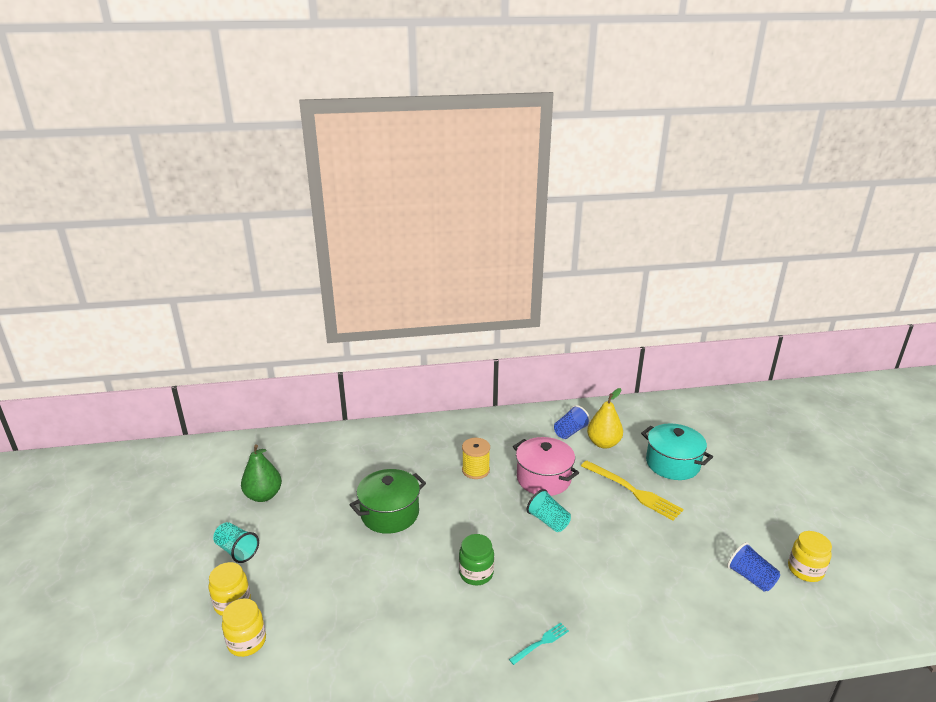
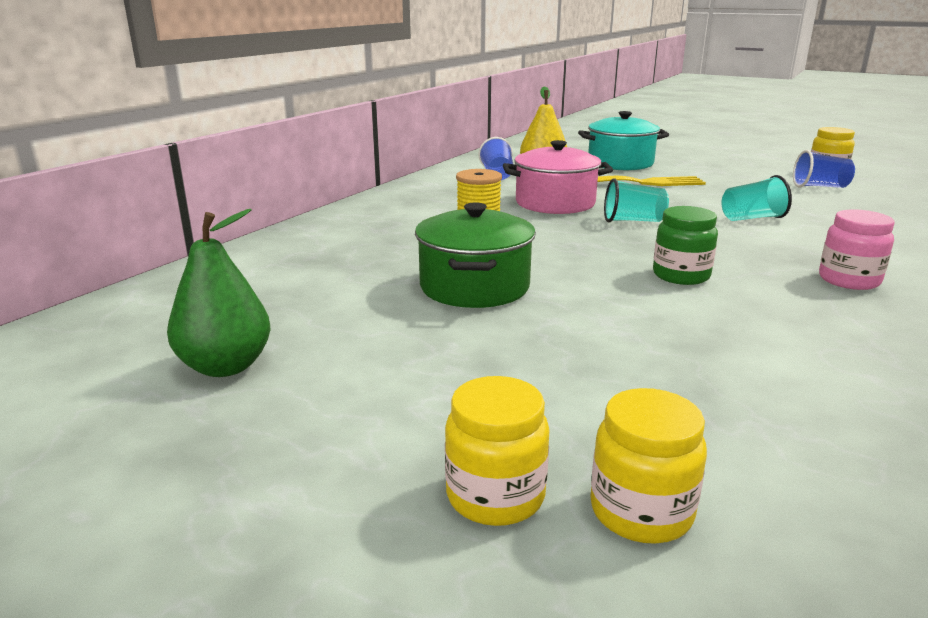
camera: 50 degrees left, 5 degrees down
turquoise cup [213,522,259,563] -> turquoise cup moved to [721,175,792,221]
turquoise fork [509,623,569,665] -> pink jar [819,209,895,290]

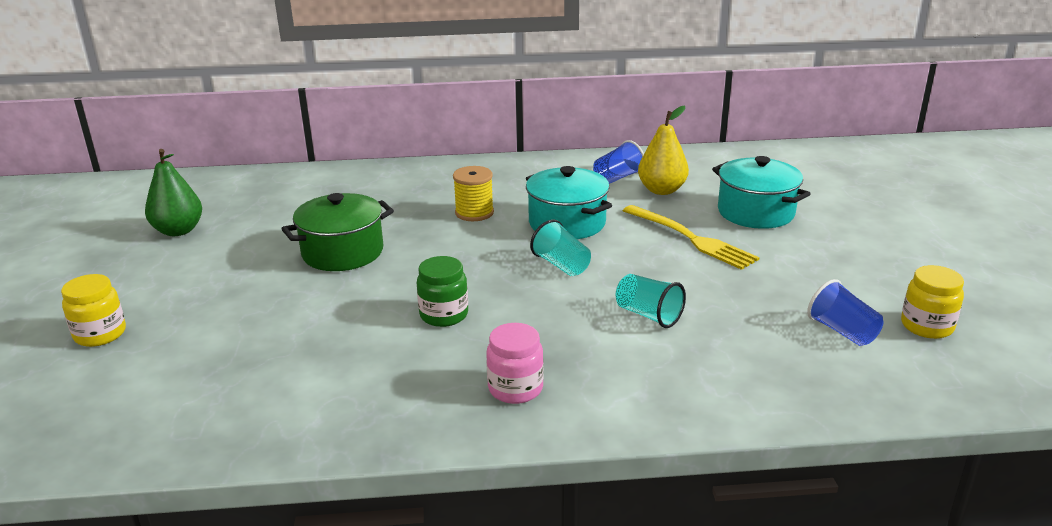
camera: 55 degrees right, 5 degrees up
pink pot [503,140,613,214] -> turquoise pot [526,166,612,239]
yellow jar [590,388,707,544] -> none

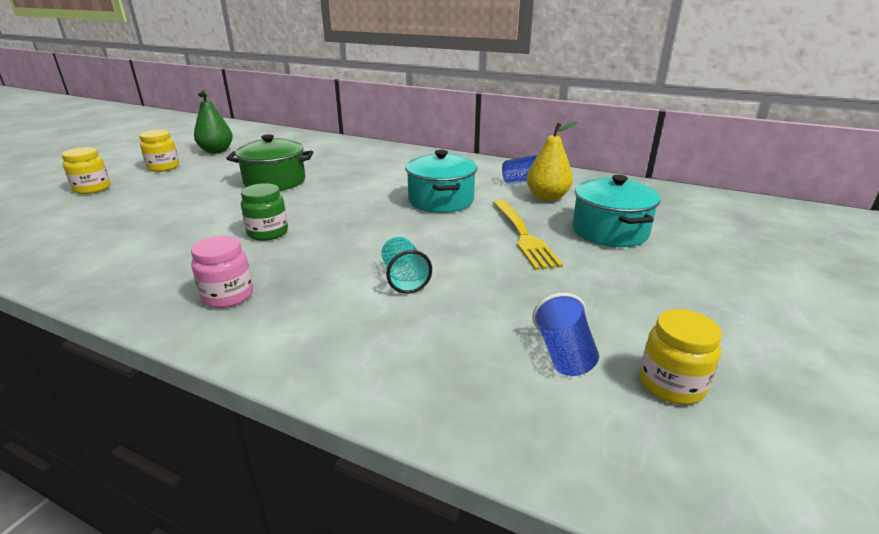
camera: 30 degrees right, 0 degrees up
yellow spool [453,166,494,221] -> none
turquoise cup [530,219,591,276] -> none
none -> yellow jar [139,130,179,172]

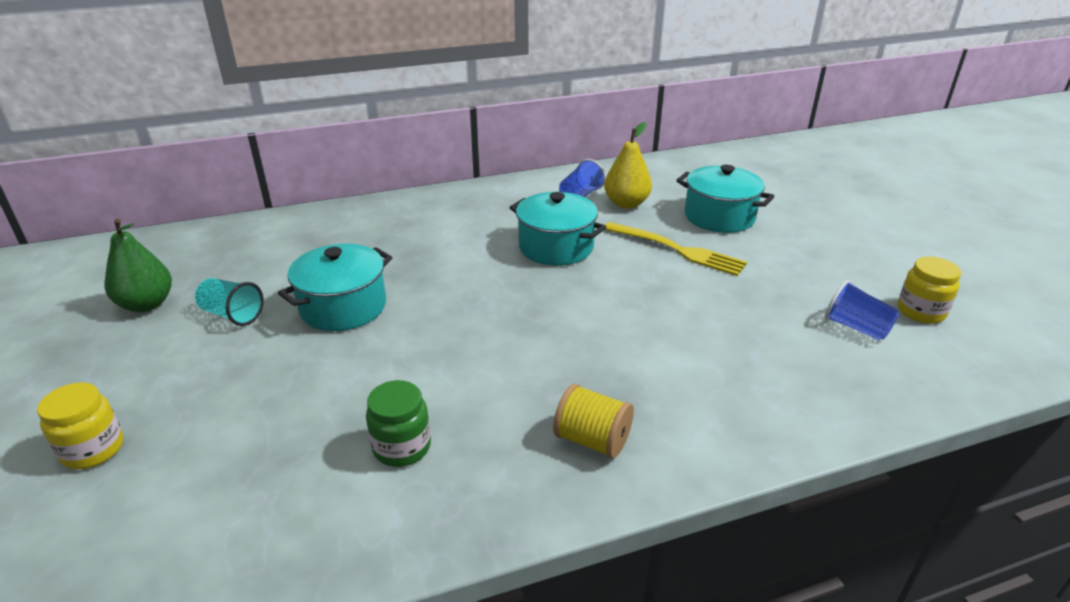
camera: 45 degrees left, 5 degrees up
yellow jar [139,130,179,172] -> none
pink jar [191,235,253,308] -> yellow spool [553,384,634,458]
green pot [226,134,313,191] -> turquoise pot [278,244,392,331]
green jar [241,183,288,241] -> green jar moved to [366,380,431,467]
turquoise cup [381,237,432,294] -> turquoise cup moved to [195,278,264,326]

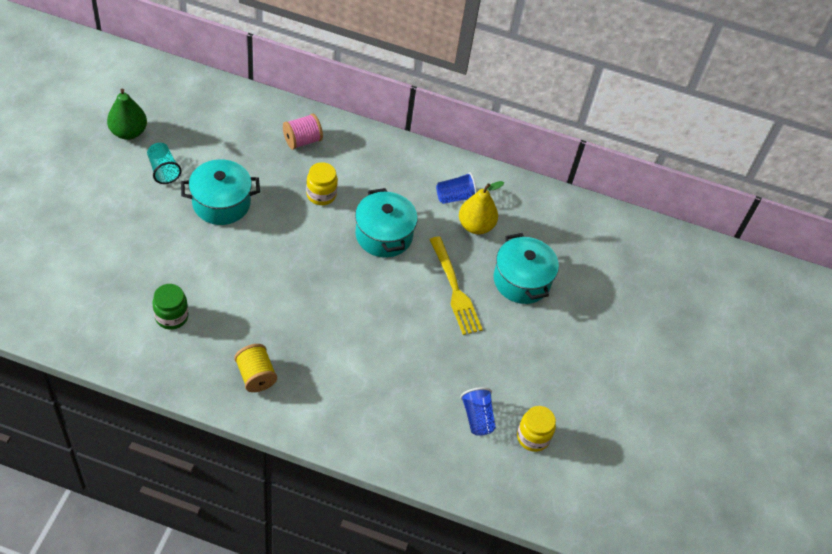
camera: 30 degrees right, 20 degrees up
yellow jar [37,382,124,469] -> yellow jar moved to [306,162,338,205]
none -> pink spool [283,114,323,150]

